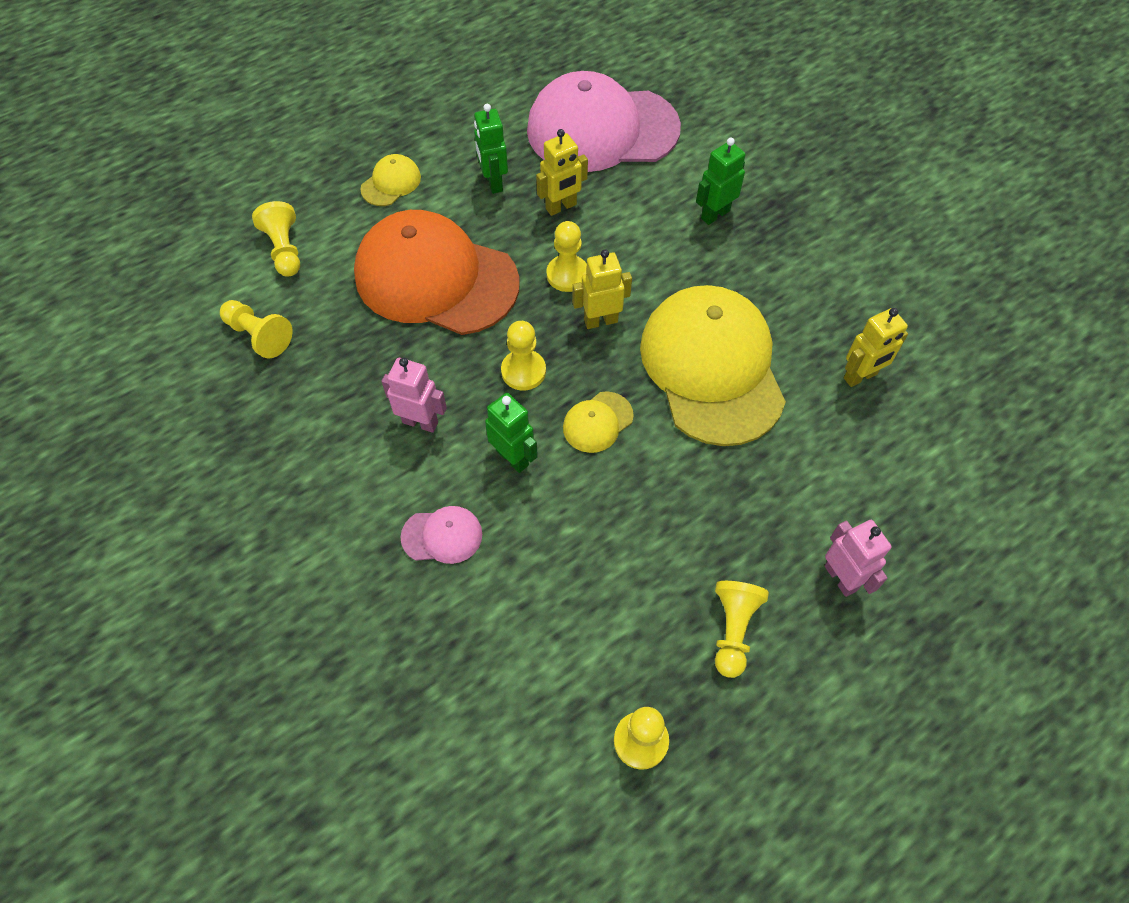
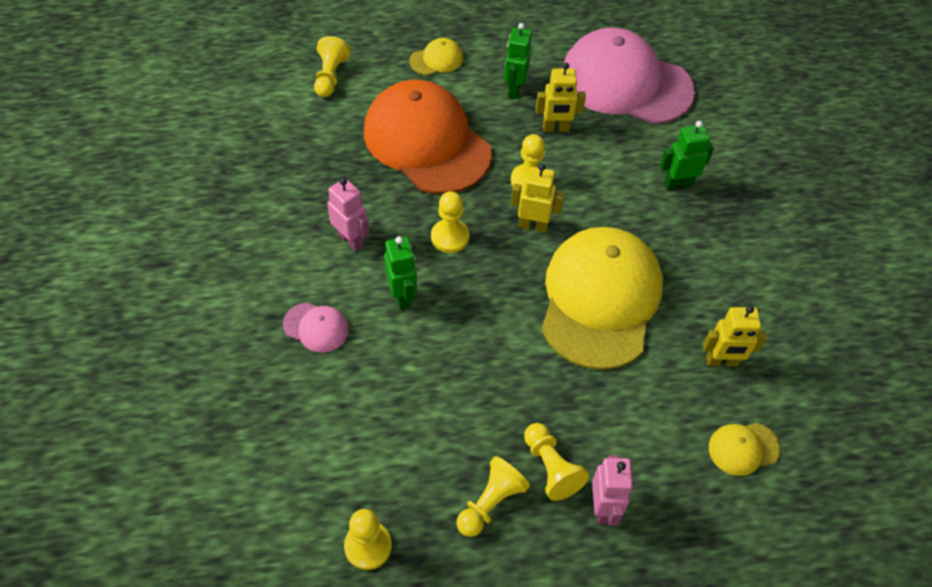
camera: 25 degrees right, 5 degrees down
yellow pawn [220,300,293,359] -> yellow pawn moved to [524,423,589,501]
yellow cap [563,391,634,453] -> yellow cap moved to [709,423,780,476]

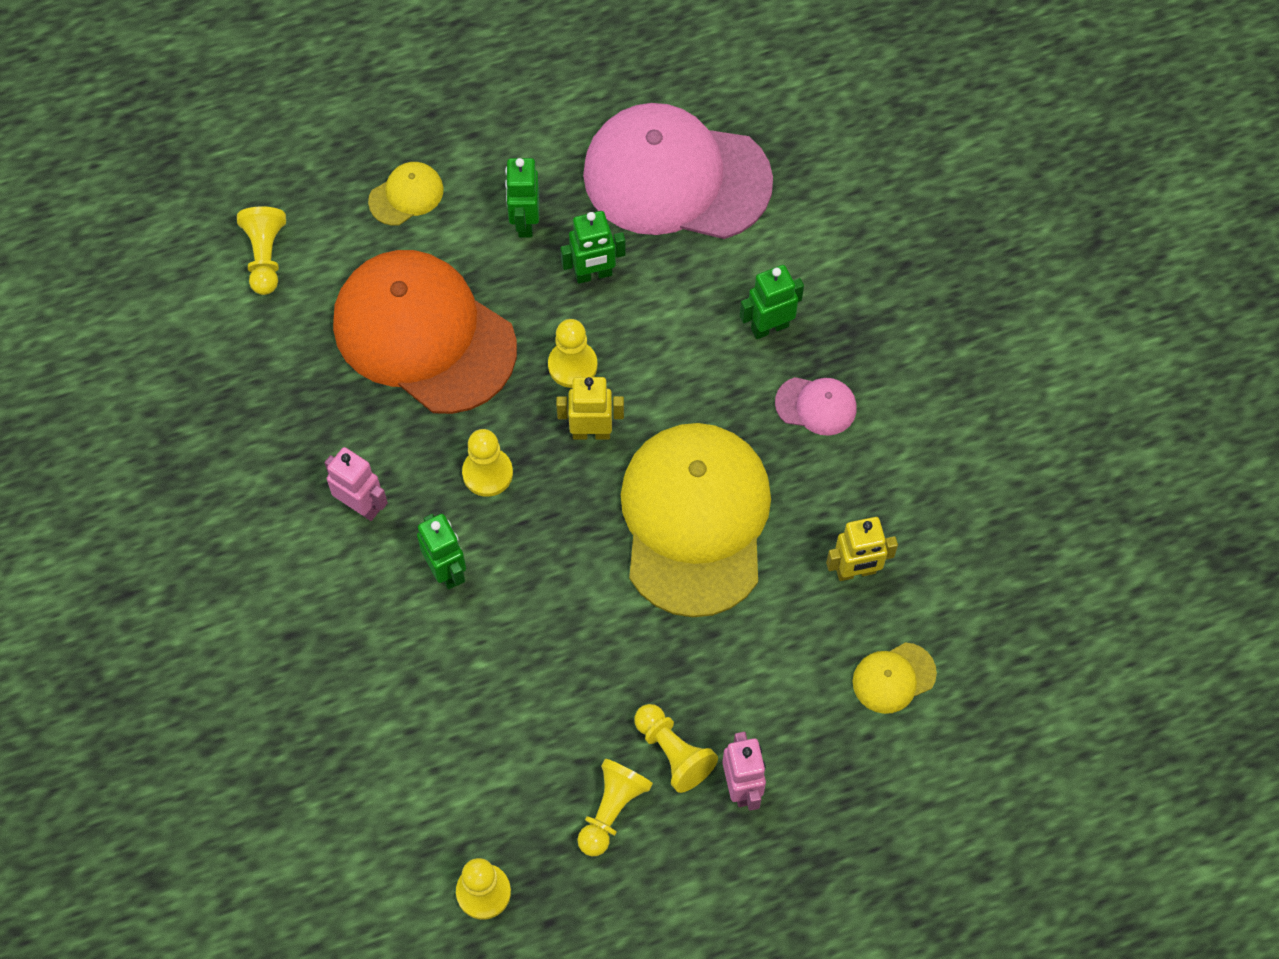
camera: 10 degrees left, 10 degrees up
pink cap [283,302,349,353] -> pink cap moved to [775,377,857,436]
yellow robot [536,63,586,132] -> green robot [560,211,626,284]

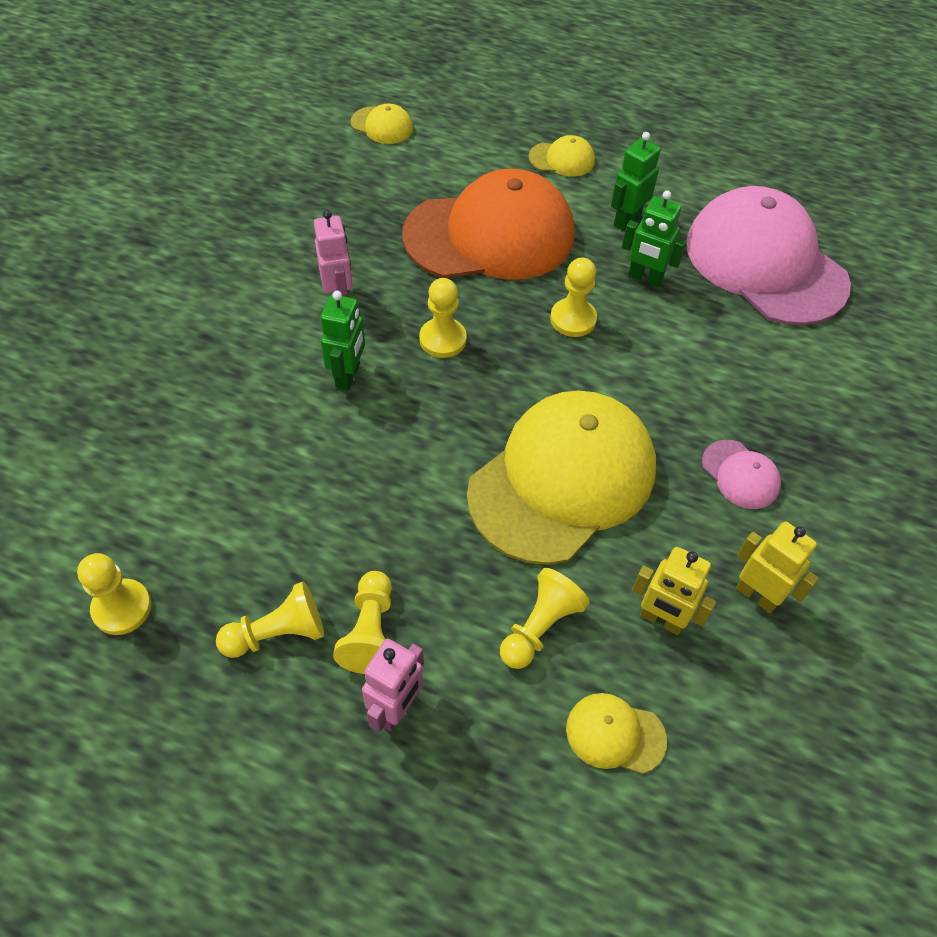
camera: 40 degrees right, 10 degrees down
yellow pawn [237,206,286,295] -> yellow pawn moved to [500,568,590,669]
orange cap [333,250,517,414] -> orange cap turned 90 degrees clockwise [403,169,574,279]
yellow robot [556,377,624,440] -> yellow robot moved to [736,521,819,614]
green robot [740,265,804,339] -> none
none -> yellow cap [351,104,413,144]

